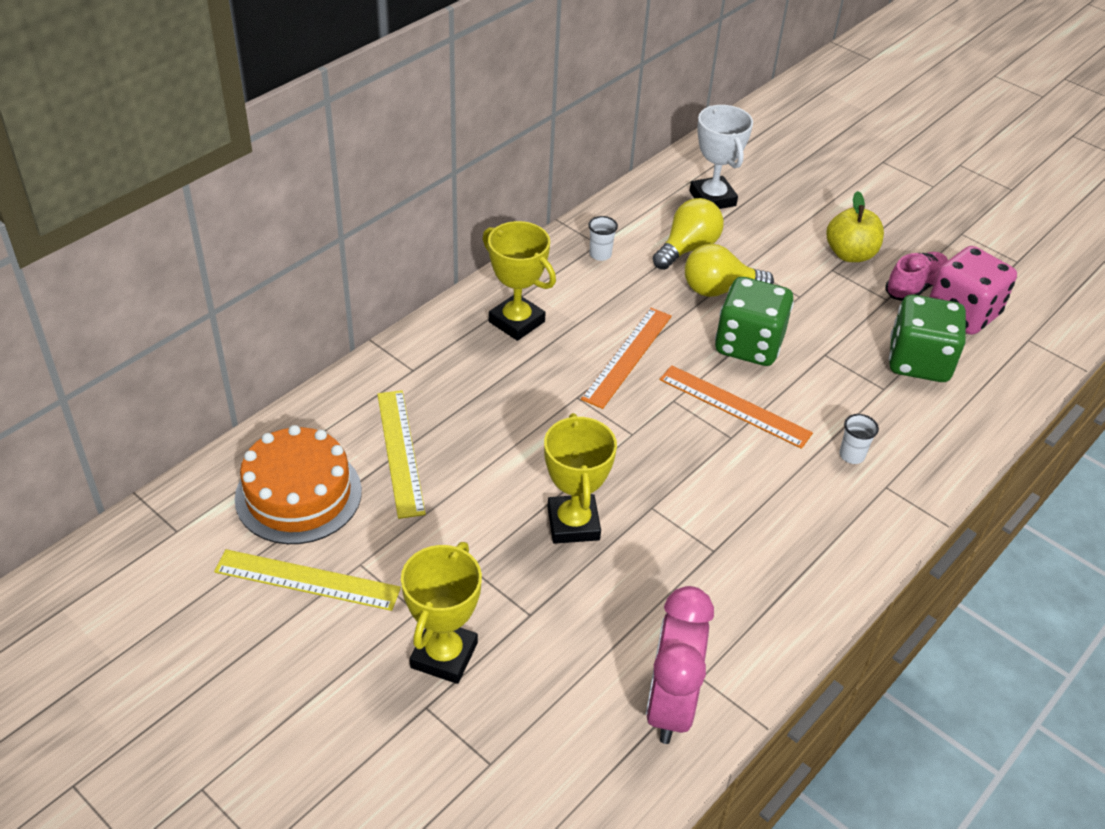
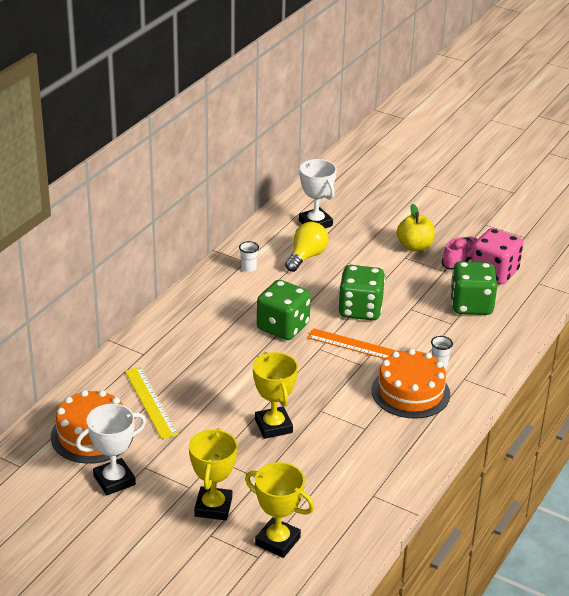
camera: 10 degrees left, 10 degrees down
yellow ruler [214,549,401,611] -> white trophy [76,404,146,495]
yellow trophy [483,221,556,341] -> yellow trophy moved to [245,462,314,558]
orange ruler [581,308,672,409] -> green dice [257,280,311,340]
pink clock [646,586,714,744] -> none
yellow light bulb [685,244,774,297] -> none
none -> orange cake [372,349,450,419]

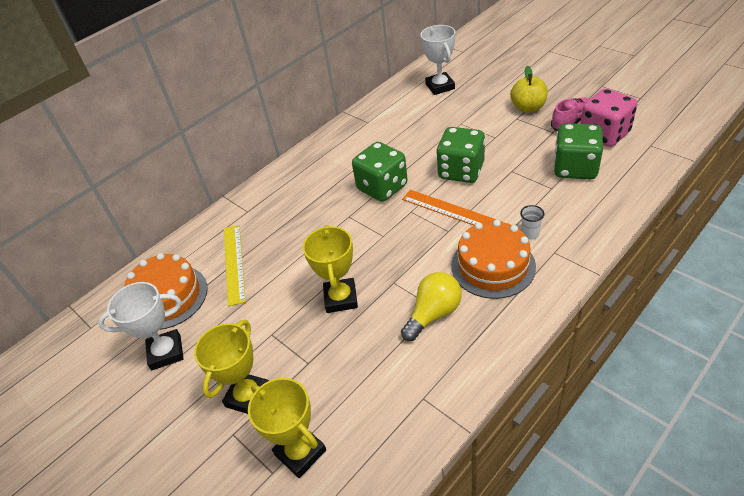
camera: 20 degrees right, 10 degrees up
white cup [239,241,259,272] -> none
yellow light bulb [285,222,328,272] -> yellow light bulb moved to [401,272,462,341]

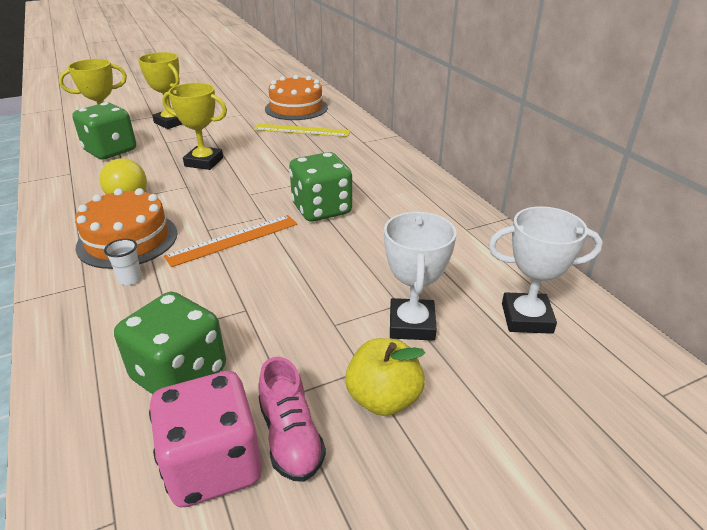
camera: 105 degrees right, 10 degrees down
white trophy [98,282,184,370] -> white trophy moved to [384,212,457,341]
green dice [436,127,485,183] -> green dice moved to [72,102,136,160]

